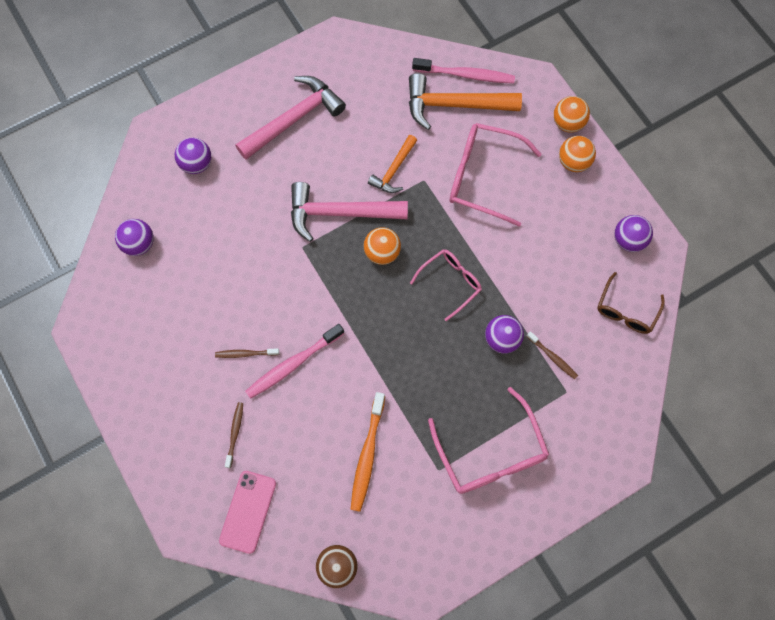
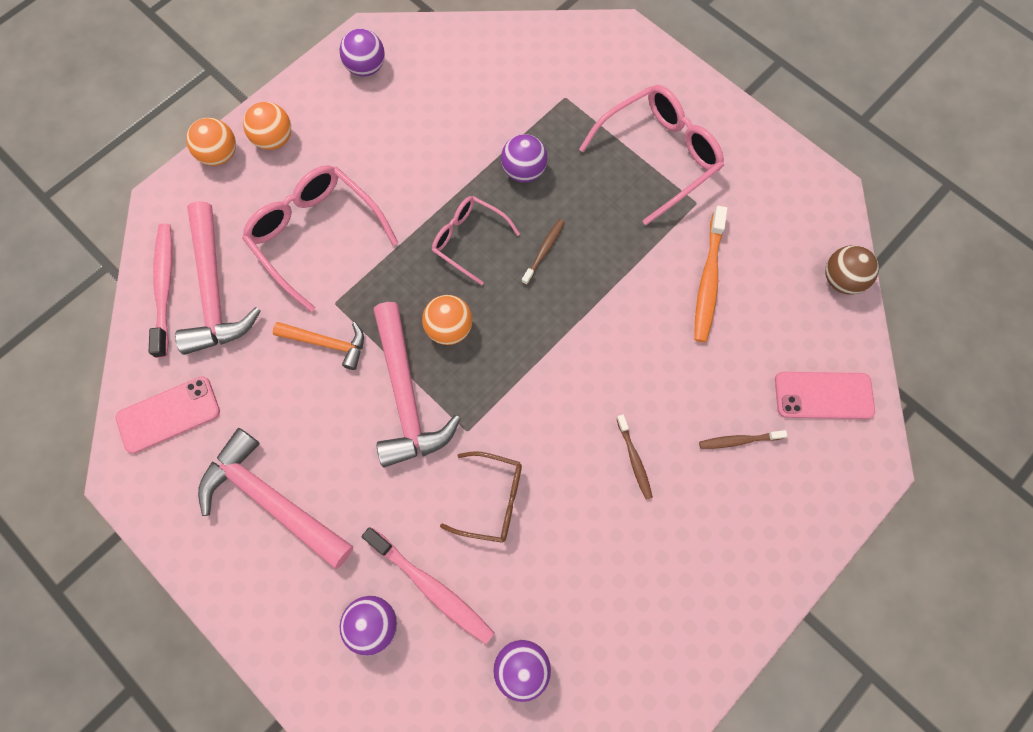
camera: 105 degrees left, 0 degrees up
pink toothbrush [245,324,344,399] -> pink toothbrush moved to [362,527,495,644]
orange toothbrush [350,392,385,512] -> orange toothbrush turned 105 degrees clockwise [694,206,728,342]
orange hammer [409,73,522,130] -> pink hammer [175,201,261,355]
pink glasses [450,123,541,227] -> pink glasses turned 135 degrees clockwise [242,165,398,312]
brown toothbrush [526,331,578,379] -> brown toothbrush moved to [522,219,565,285]
brown glasses [597,272,665,334] -> brown glasses moved to [440,451,522,543]
none -> pink phone [116,376,220,454]

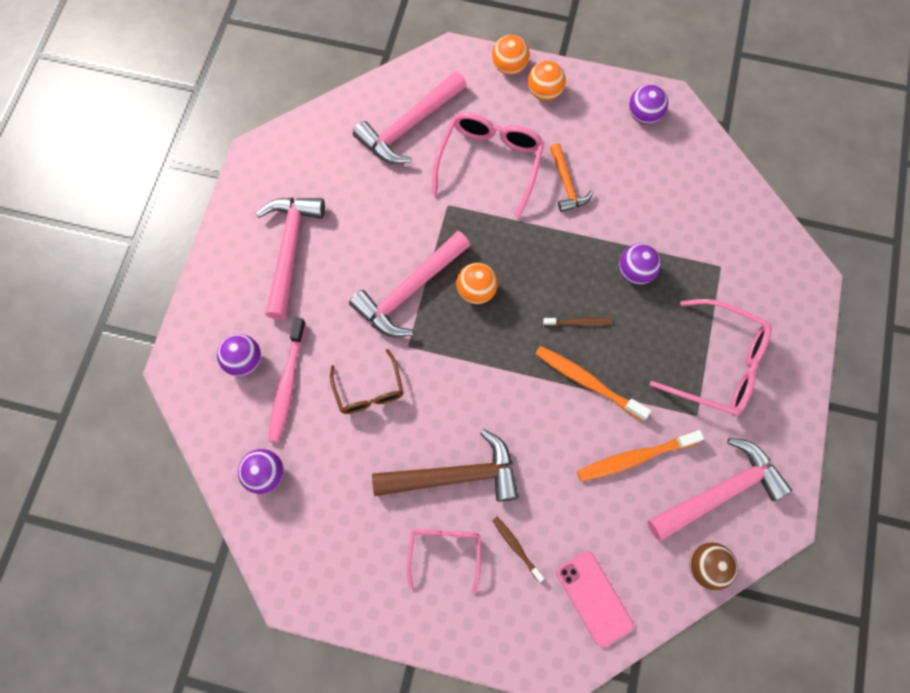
camera: 60 degrees right, 0 degrees up
pink phone [116,376,220,454] -> none
pink toothbrush [149,223,172,358] -> none
orange hammer [273,322,364,370] -> orange hammer moved to [550,143,593,212]
pink glasses [432,196,520,285] -> pink glasses moved to [407,529,481,594]
brown toothbrush [616,415,653,500] -> brown hammer [372,429,519,502]
none -> orange toothbrush [535,346,651,421]
none -> pink hammer [648,438,792,541]

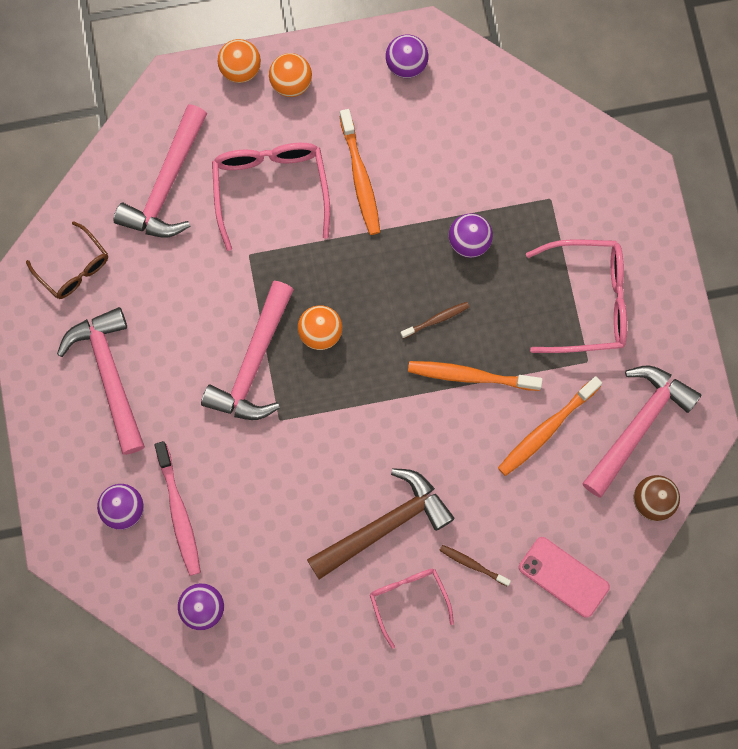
camera: 25 degrees left, 5 degrees up
brown glasses [330,349,403,414] -> brown glasses moved to [26,221,108,299]
orange hammer [550,143,593,212] -> orange toothbrush [340,109,380,235]

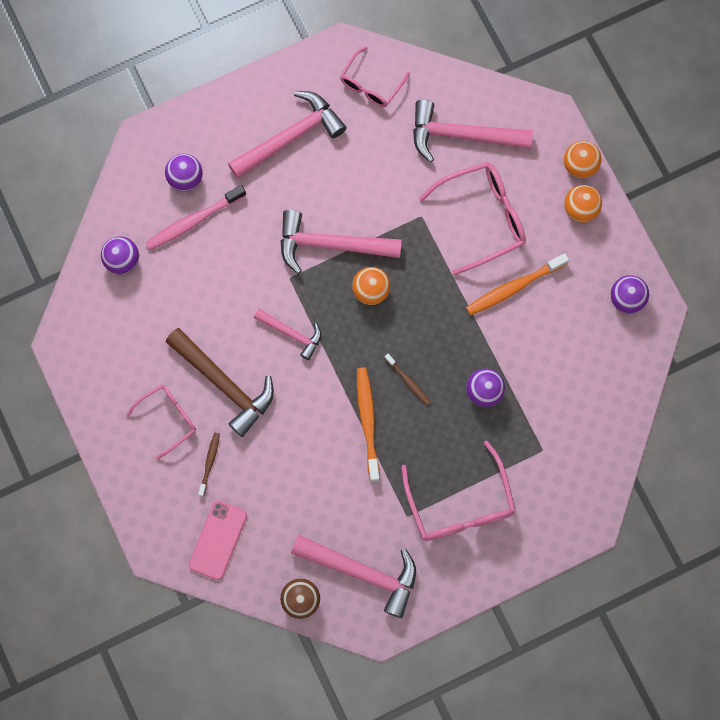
camera: 75 degrees right, 0 degrees up
brown glasses [26,221,108,299] -> pink glasses [340,47,410,107]
orange toothbrush [498,376,602,476] -> none
none -> pink hammer [254,309,321,360]

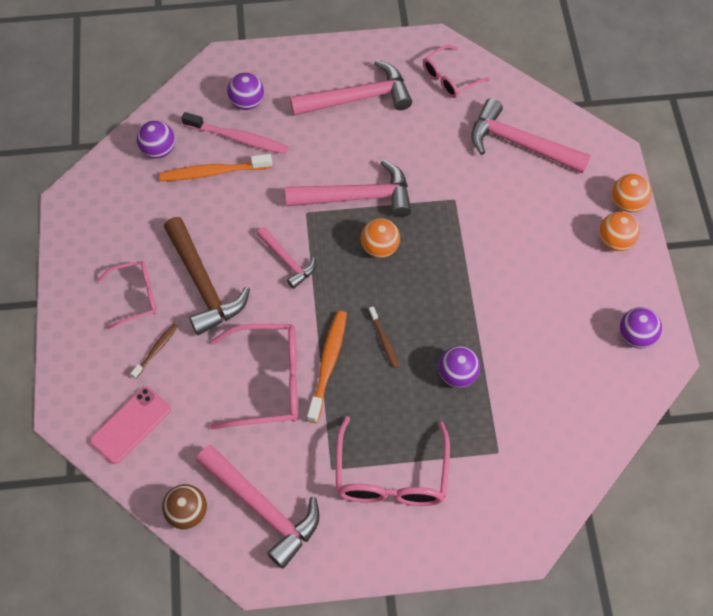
camera: 20 degrees right, 15 degrees down
pink toothbrush [145,185,246,250] -> pink toothbrush turned 150 degrees counterclockwise [181,112,288,154]
pink hammer [280,210,402,274] -> pink hammer turned 150 degrees clockwise [285,159,411,217]
pink glasses [419,162,526,275] -> pink glasses moved to [210,324,298,429]
orange toothbrush [466,253,569,316] -> orange toothbrush moved to [159,154,272,181]

